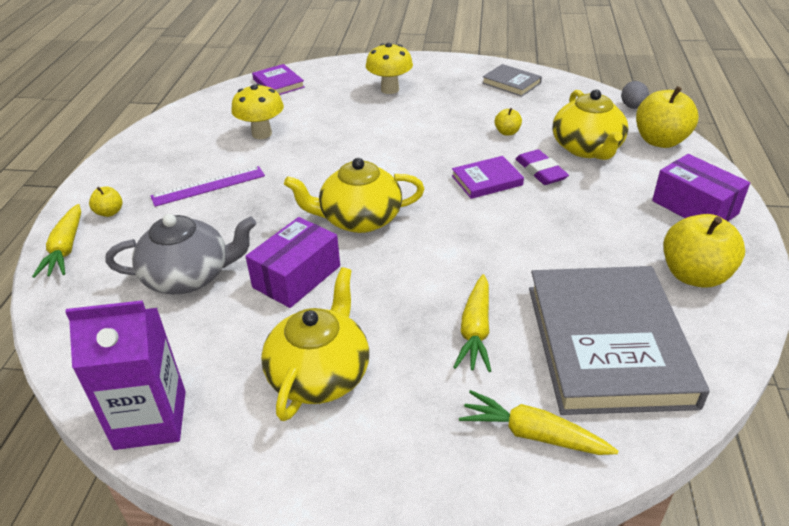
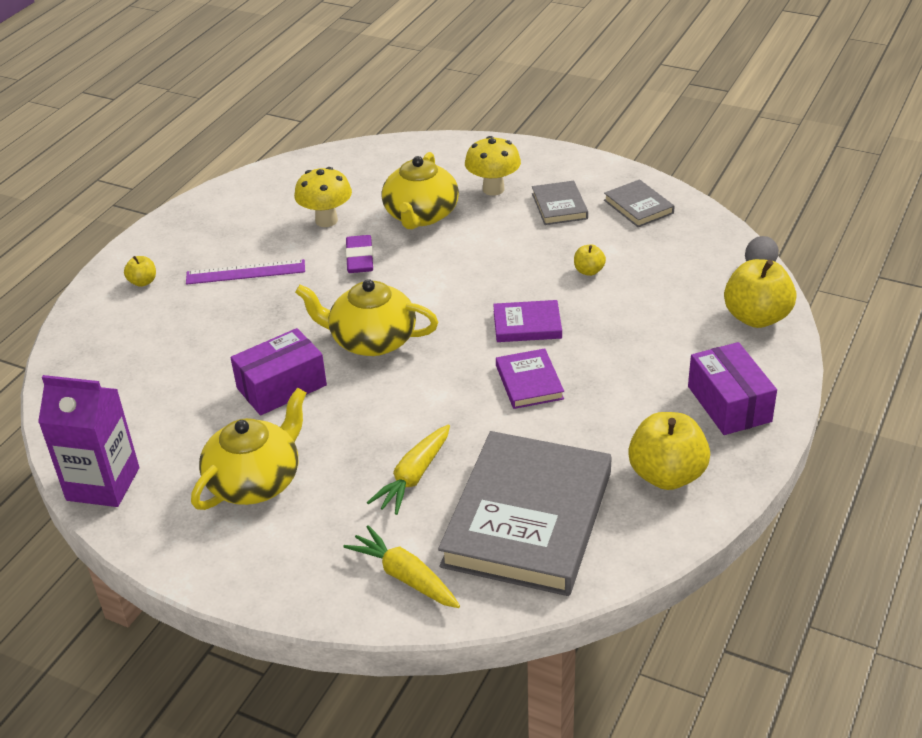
camera: 20 degrees right, 0 degrees up
yellow carrot [32,204,81,278] -> none
grey teapot [105,214,256,294] -> none
purple book [252,64,305,95] -> purple book moved to [496,348,564,409]
purple eraser [516,149,569,185] -> purple eraser moved to [346,235,373,273]
yellow teapot [553,89,628,160] -> yellow teapot moved to [381,152,459,229]
none -> grey book [532,181,588,225]

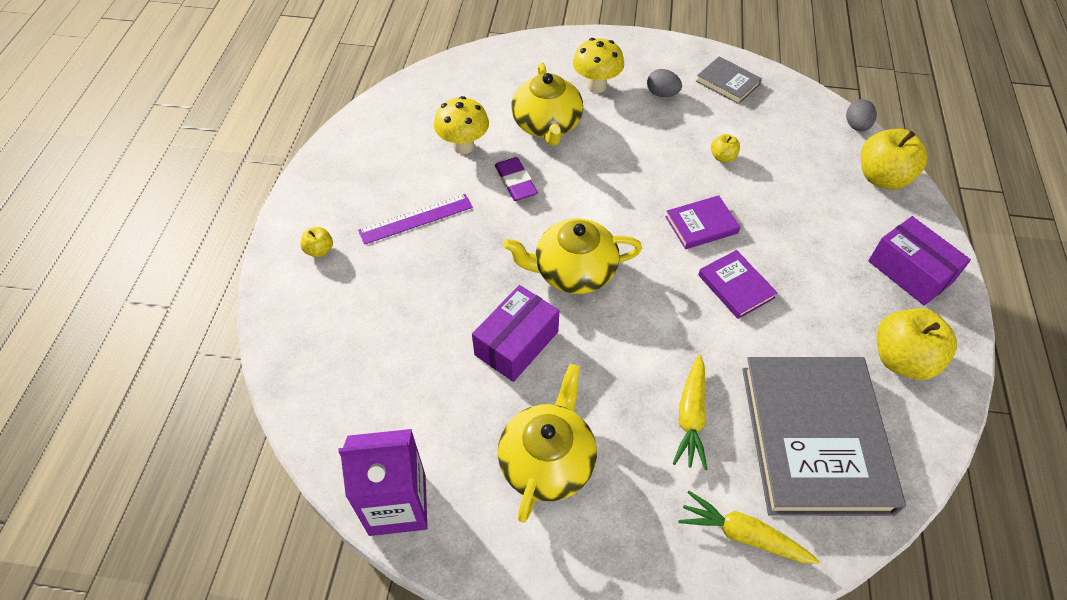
camera: 20 degrees left, 15 degrees up
grey book [532,181,588,225] -> grey egg [647,69,682,97]

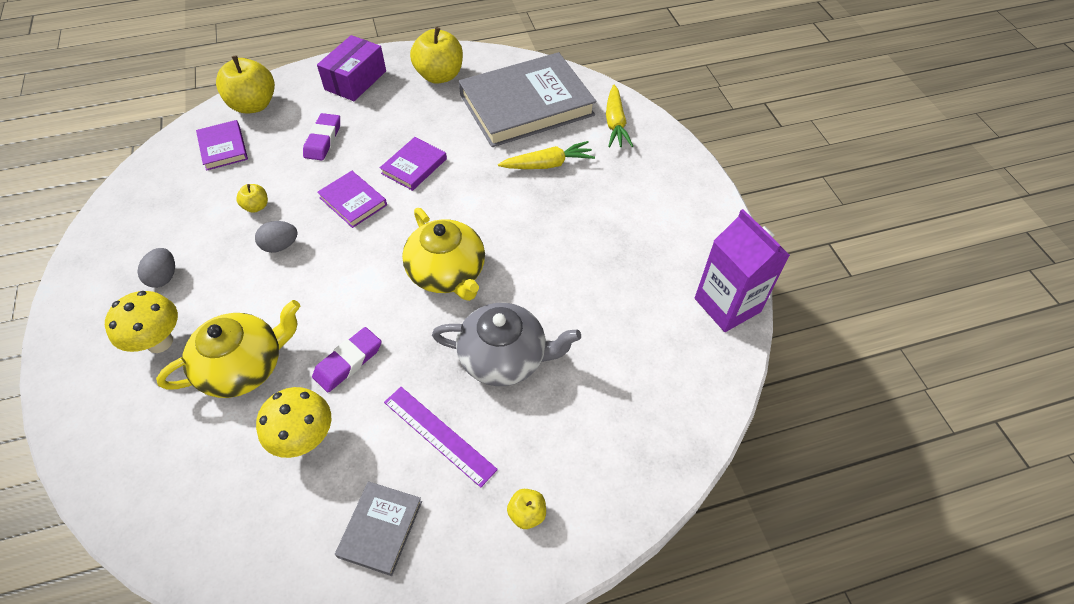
camera: 115 degrees left, 0 degrees up
purple box [472,285,559,382] -> none
yellow teapot [498,364,597,523] -> none
grey book [696,57,762,104] -> grey book moved to [335,481,422,576]
grey egg [846,99,877,131] -> grey egg moved to [255,221,298,253]
none -> purple book [196,120,248,171]
none -> purple eraser [303,113,340,161]
none -> grey teapot [432,303,581,386]

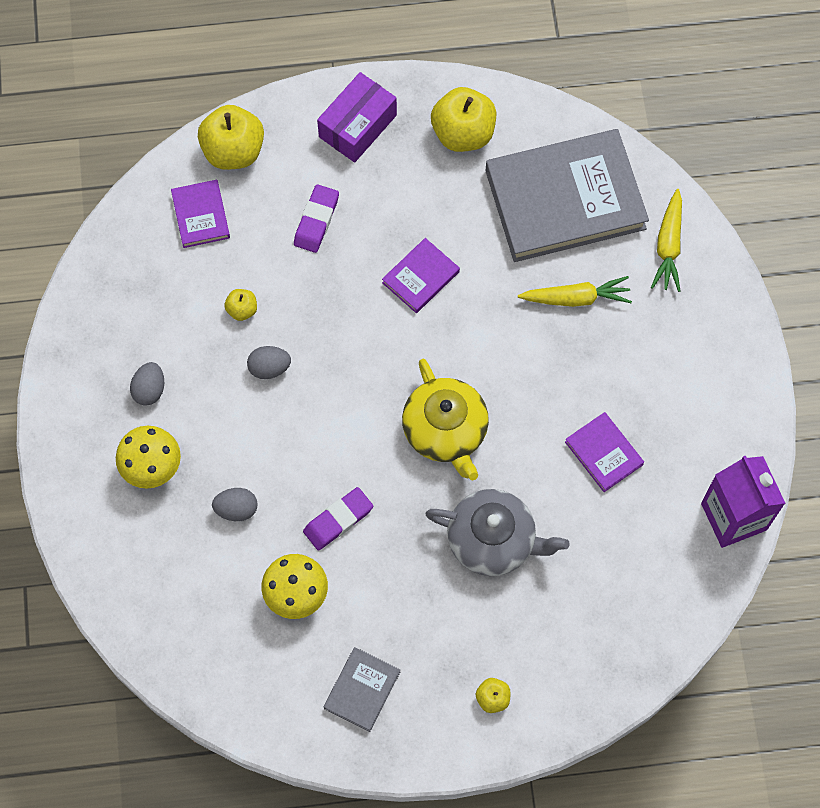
camera: 10 degrees right, 15 degrees up
yellow teapot [156,300,301,398] -> grey egg [212,488,258,521]
purple book [317,171,387,228] -> purple book moved to [565,412,644,492]
purple ruler [384,387,498,488] -> none

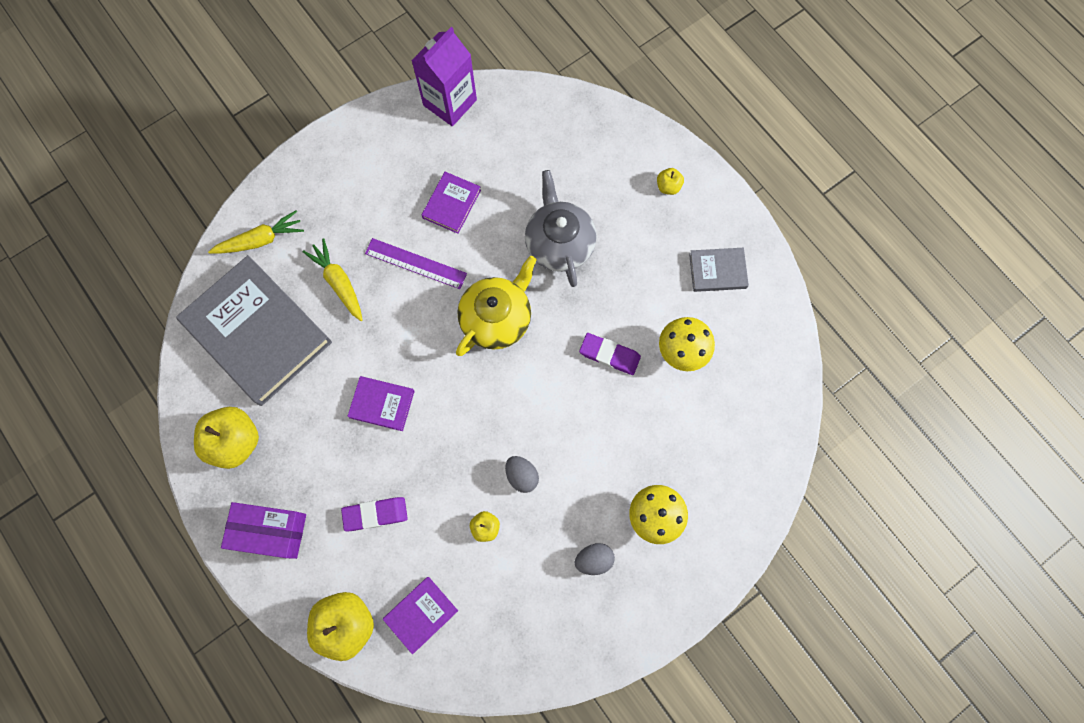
camera: 120 degrees left, 5 degrees up
grey egg [212,488,258,521] -> none
none -> purple ruler [365,238,467,289]

